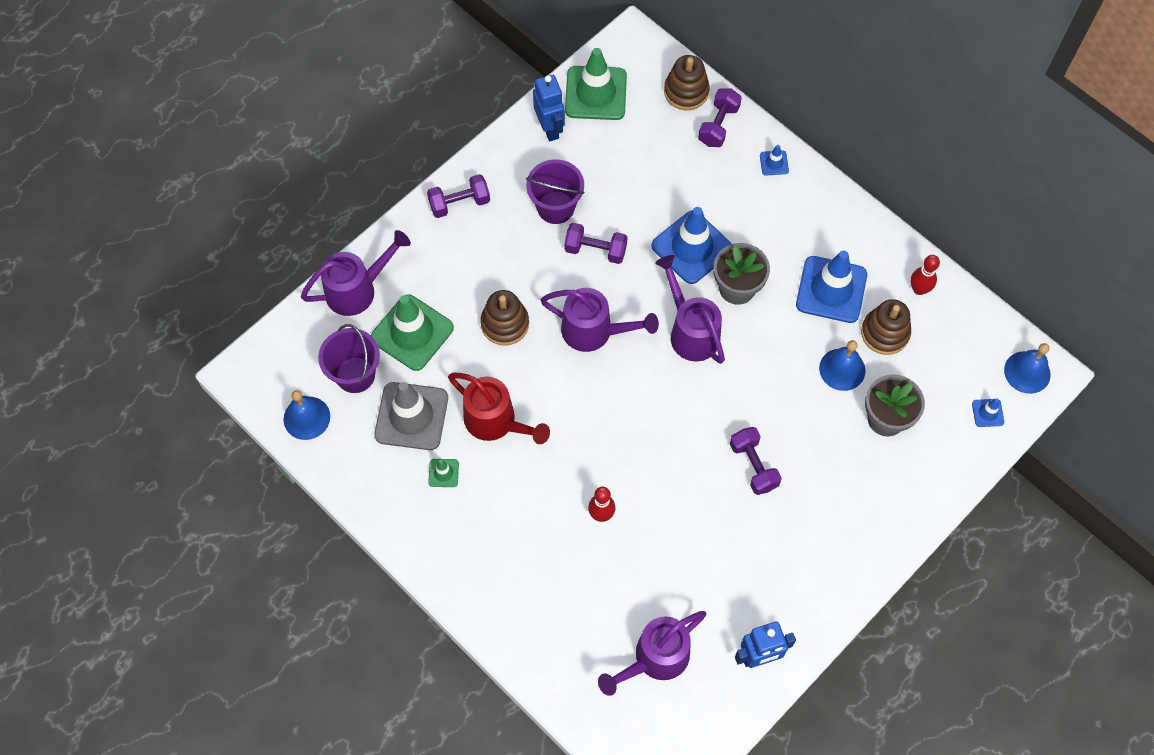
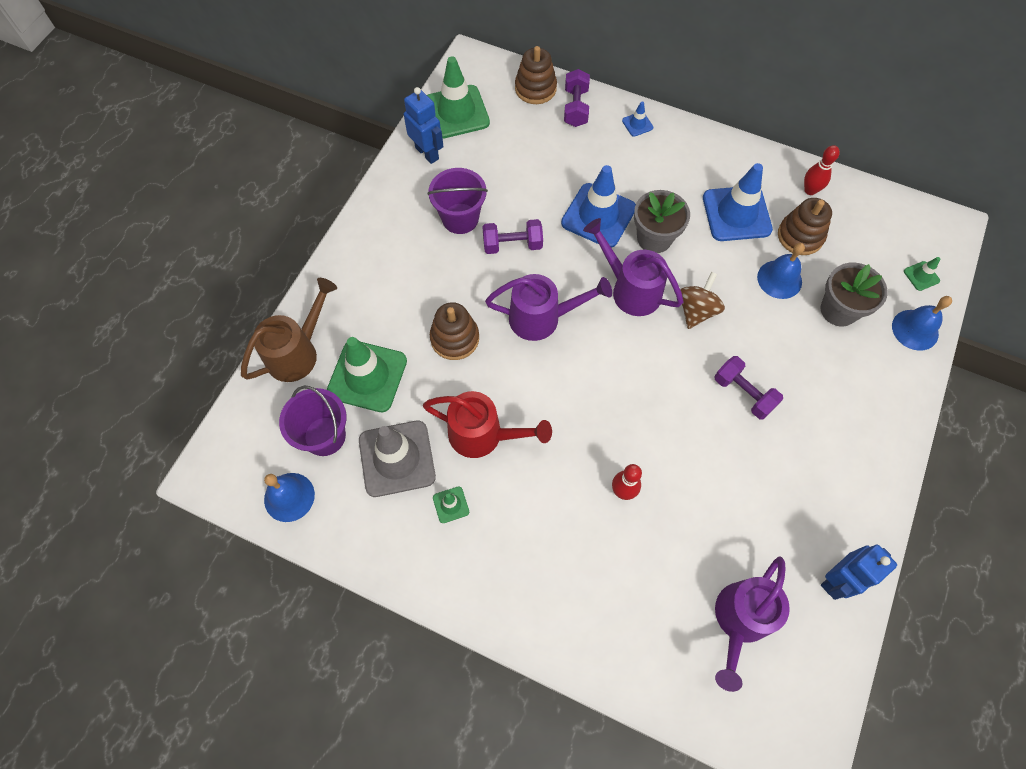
camera: 20 degrees left, 0 degrees up
purple watering can [301,230,411,316] -> brown watering can [241,278,337,382]
purple dumbbell [427,174,490,218] -> none
blue traffic cone [972,398,1004,427] -> green traffic cone [904,257,940,291]
blue bell [1004,343,1051,394] -> blue bell moved to [892,296,952,351]
none -> brown spinning top [680,272,725,329]

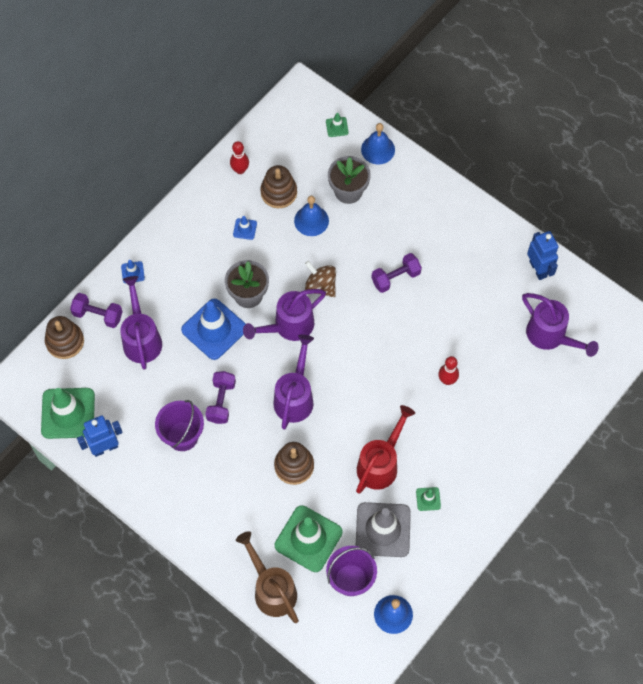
camera: 75 degrees left, 0 degrees up
blue traffic cone [703,163,773,241] -> blue traffic cone [233,216,257,240], size x0.44
none -> purple watering can [120,276,162,369]

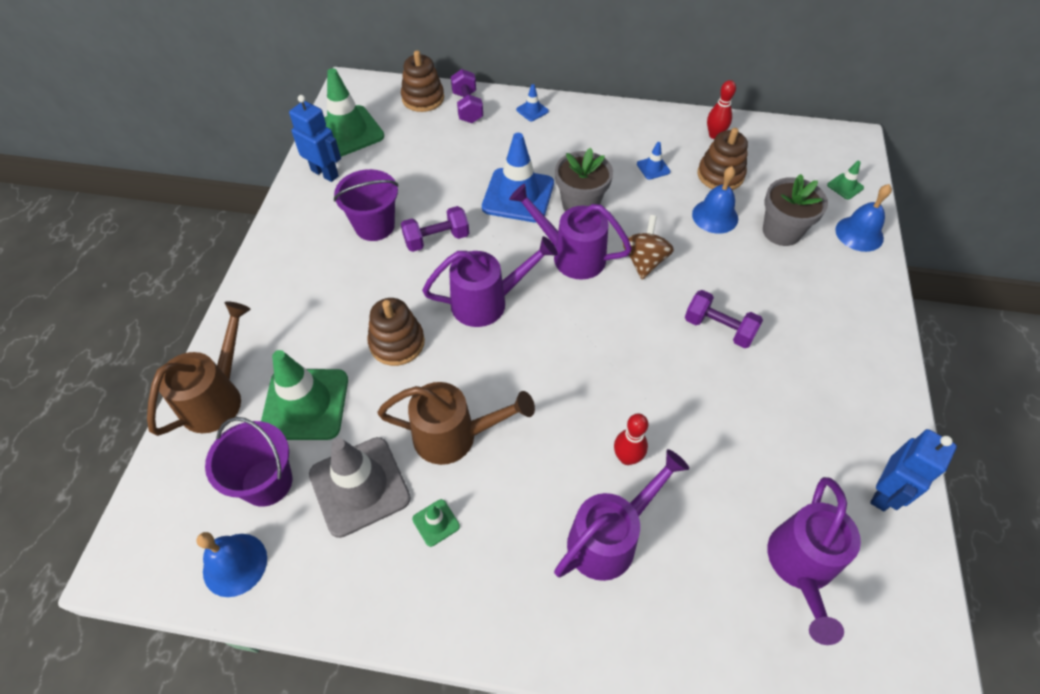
camera: 60 degrees right, 10 degrees down
purple watering can [120,276,162,369] -> purple watering can moved to [554,449,689,581]
red watering can [356,405,415,494] -> brown watering can [377,382,535,465]

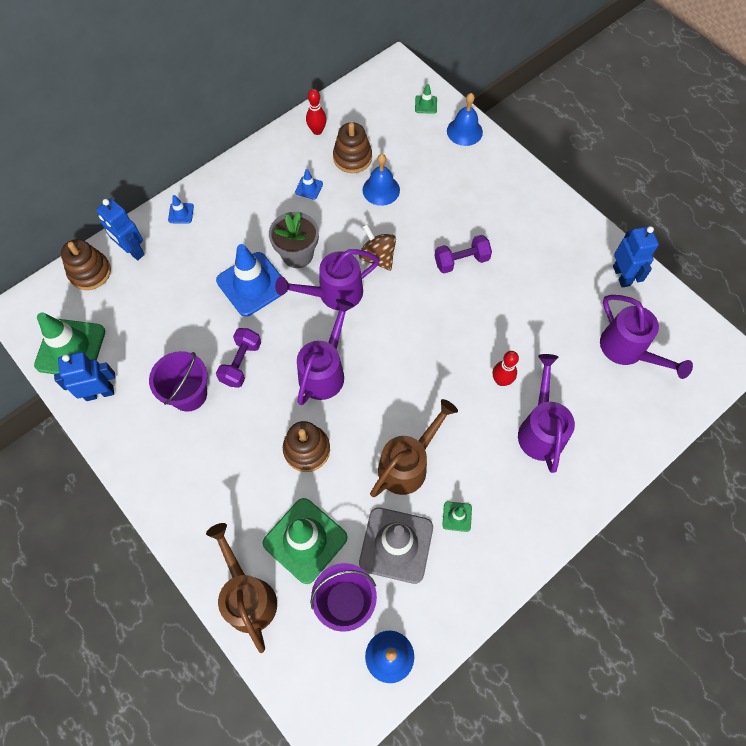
camera: 50 degrees left, 10 degrees up
purple dumbbell [451,69,483,123] -> blue robot [96,198,145,260]
grey flower pot [763,174,828,246] -> none

